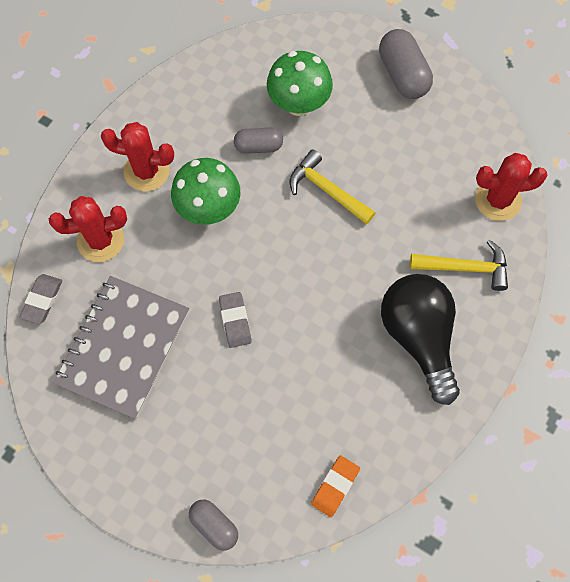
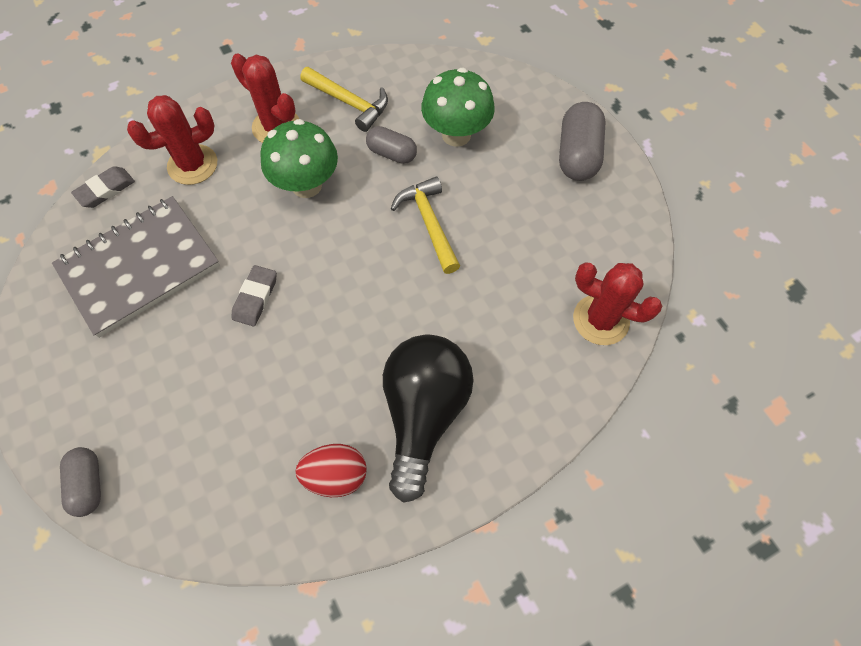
camera: 30 degrees right, 5 degrees down
red cactus [49,196,127,262] -> red cactus turned 45 degrees counterclockwise [127,95,217,185]
orange eraser [311,455,360,517] -> none
yellow hammer [410,240,508,291] -> yellow hammer moved to [300,67,388,132]
none -> red egg [295,444,367,497]

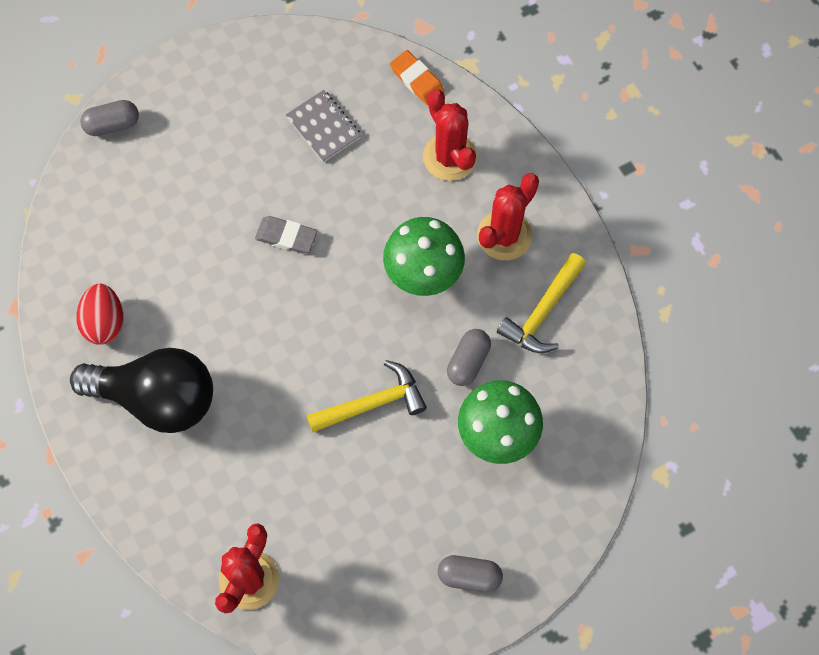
camera: 90 degrees right, 5 degrees up
grey notebook [52,196,220,338] -> grey notebook [286,90,361,163], size x0.49
grey eraser [71,166,135,208] -> orange eraser [390,50,445,105]
grey capsule [559,102,605,181] -> grey capsule [438,555,503,592], size x0.63

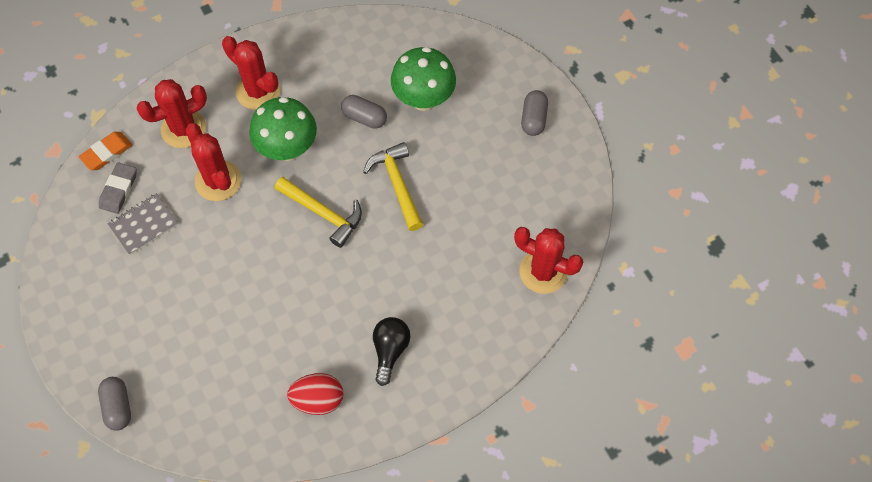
camera: 90 degrees left, 5 degrees down
black light bulb [70,348,213,433] -> black light bulb [373,317,410,386], size x0.52
grey eraser [255,216,317,254] -> grey eraser moved to [99,163,137,214]
yellow hammer [497,253,586,353] -> yellow hammer moved to [275,176,362,248]
none -> red cactus [185,123,241,201]

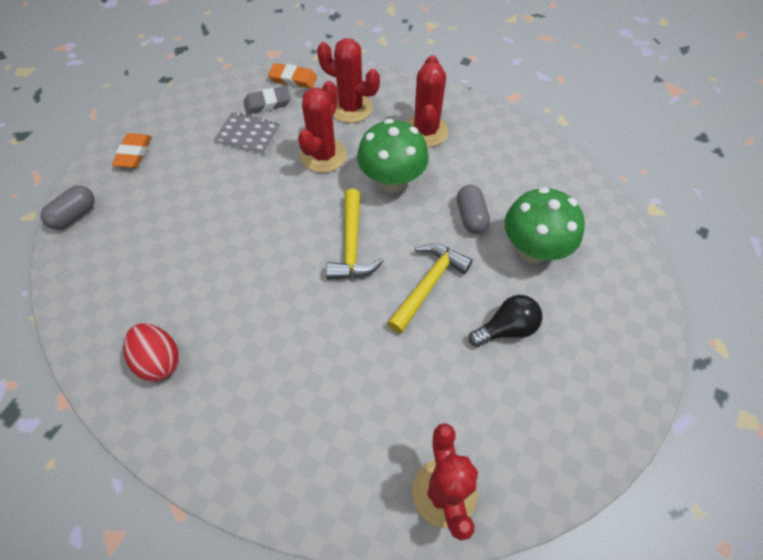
camera: 55 degrees right, 5 degrees down
black light bulb [373,317,410,386] -> black light bulb moved to [469,295,543,347]
grey capsule [521,90,548,136] -> none
none -> orange eraser [112,133,151,168]

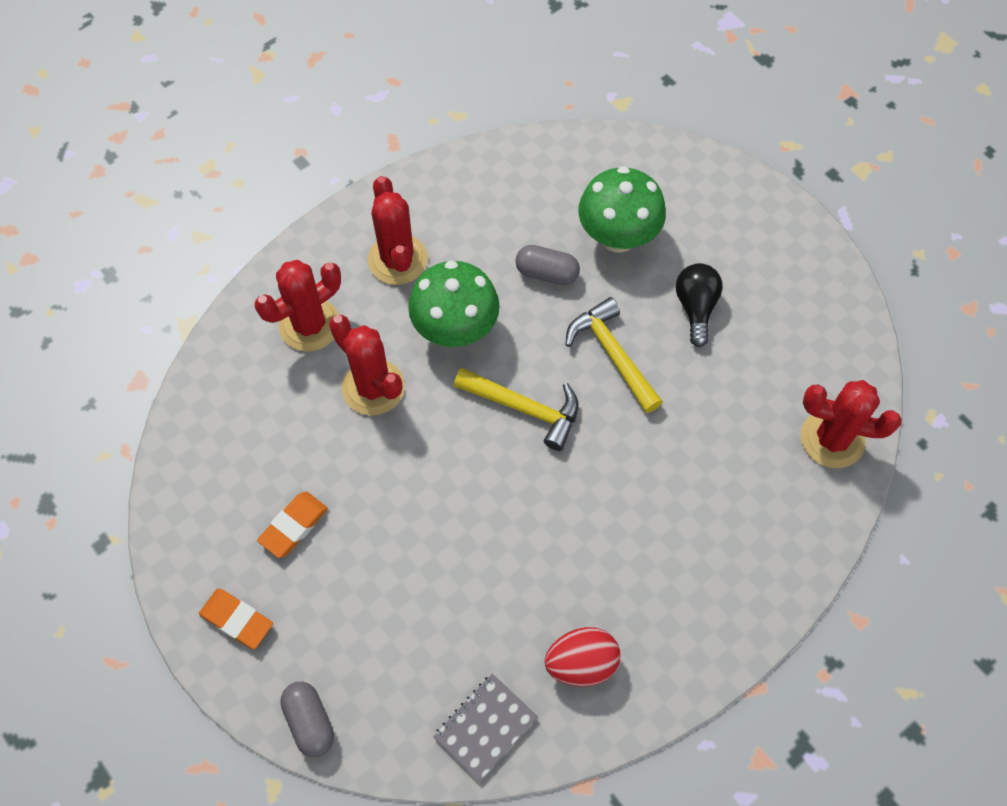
camera: 65 degrees left, 5 degrees up
grey notebook [214,112,280,155] -> grey notebook moved to [433,674,538,782]
grey eraser [243,86,291,114] -> none
orange eraser [268,63,317,88] -> orange eraser moved to [257,492,328,558]
red cactus [406,55,449,147] -> red cactus turned 45 degrees clockwise [368,176,428,285]

